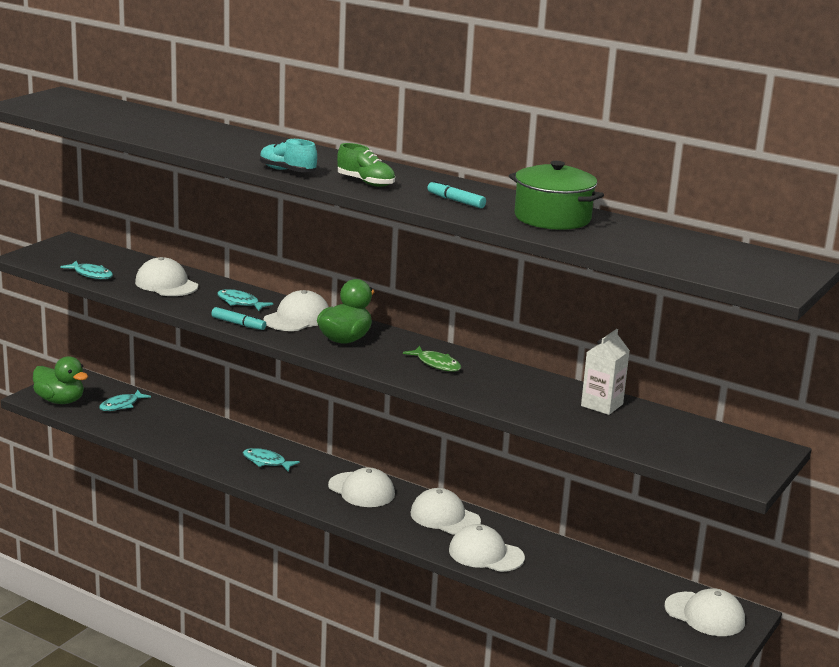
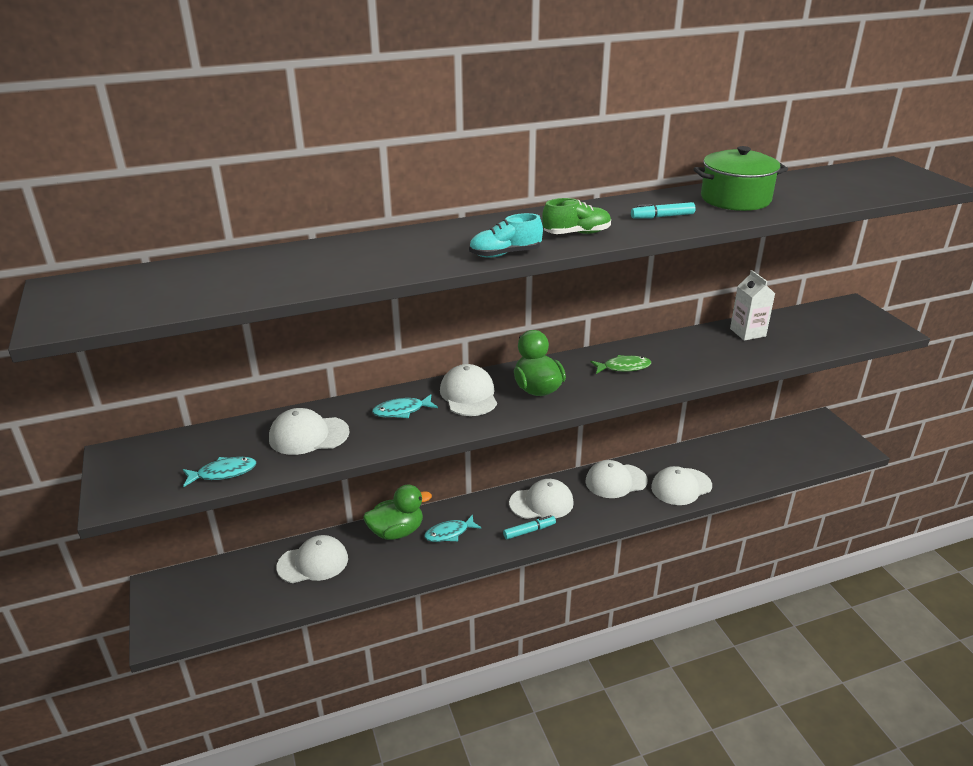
camera: 50 degrees left, 10 degrees up
green duck [33,356,88,404] -> green duck moved to [363,484,432,540]
turquoise fish [99,390,151,411] -> none
turquoise marker [211,307,266,330] -> turquoise marker moved to [503,515,556,539]
white cap [665,588,745,636] -> white cap moved to [276,535,348,583]

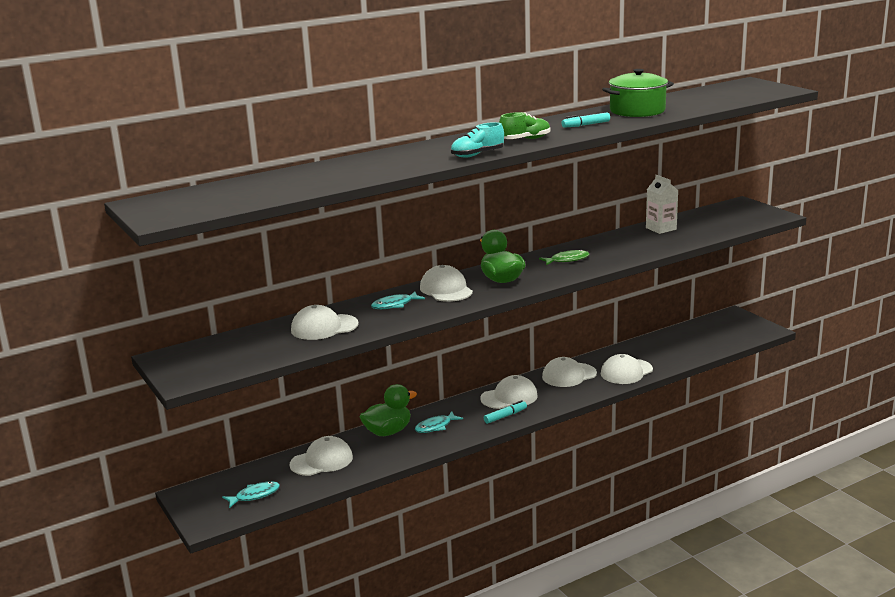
camera: 10 degrees left, 10 degrees down
turquoise fish [183,457,257,487] -> turquoise fish moved to [222,481,280,508]

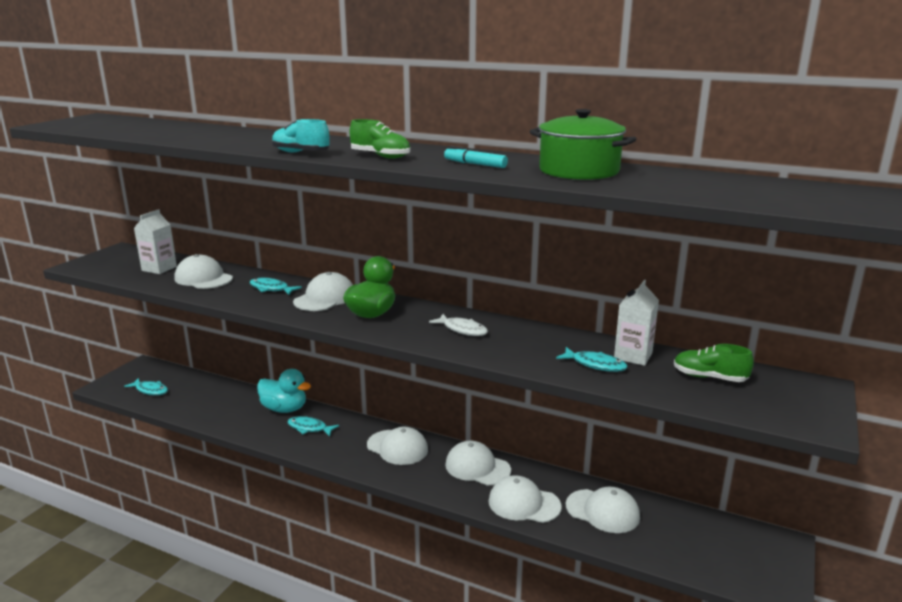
camera: 55 degrees right, 0 degrees up
white cap [290,436,353,476] -> white cap moved to [566,487,640,533]
green duck [360,384,417,436] -> turquoise duck [257,369,311,413]
turquoise marker [484,400,527,424] -> none
green fish [539,249,589,265] -> white fish [429,314,488,336]
none -> white carton [134,209,177,274]
none -> turquoise fish [556,347,628,372]
none -> green shoe [674,344,754,382]

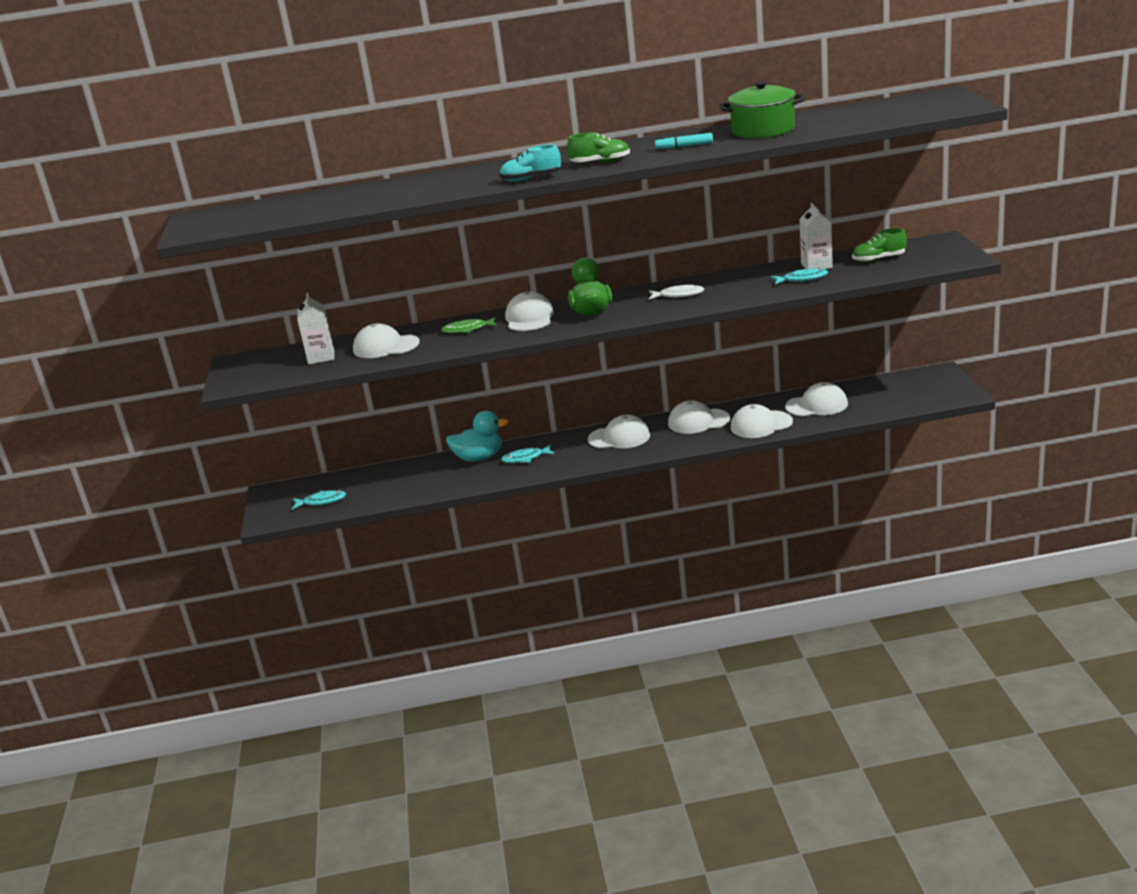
camera: 30 degrees left, 5 degrees up
turquoise fish [250,278,302,295] -> green fish [441,317,498,333]

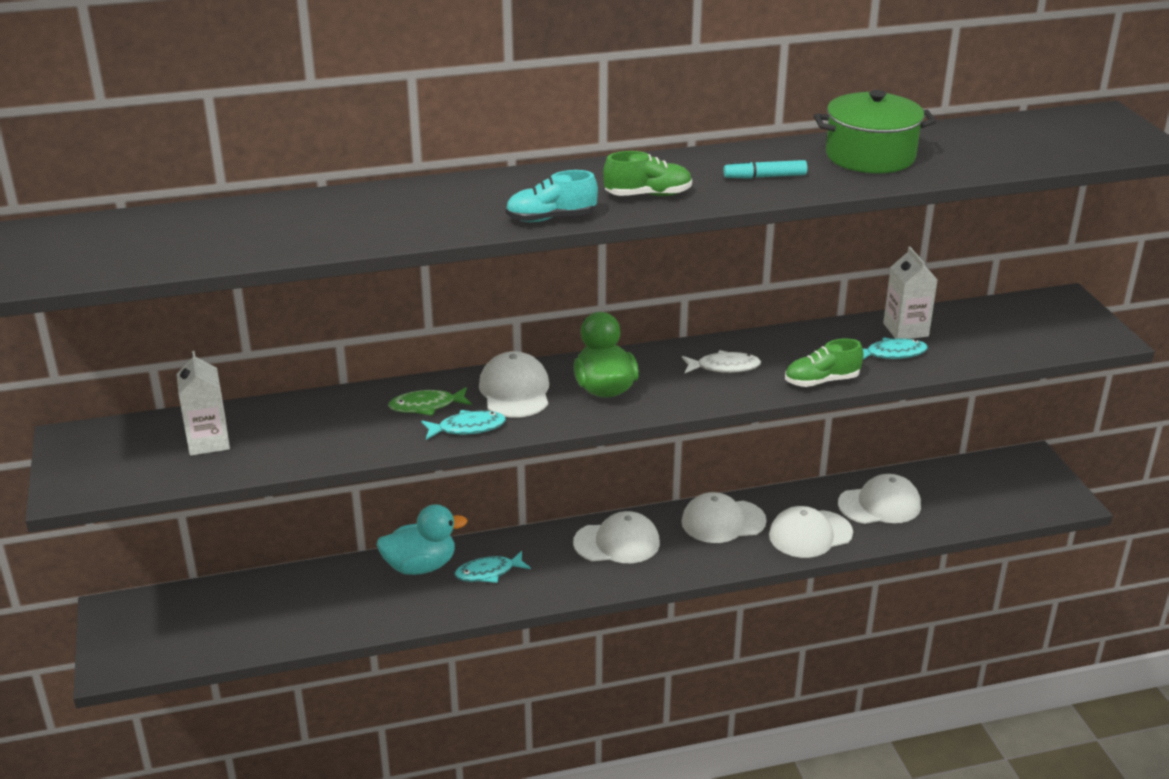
camera: 10 degrees left, 5 degrees up
turquoise fish [292,490,346,510] -> turquoise fish moved to [421,410,506,440]
white cap [353,323,420,358] -> none
green shoe [852,228,907,262] -> green shoe moved to [785,338,864,387]

